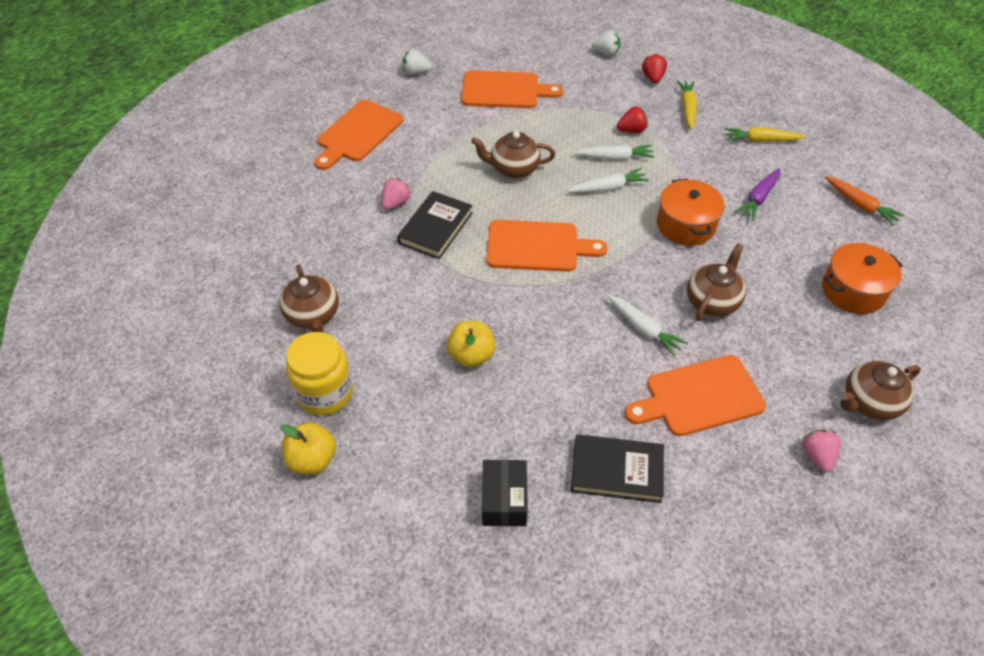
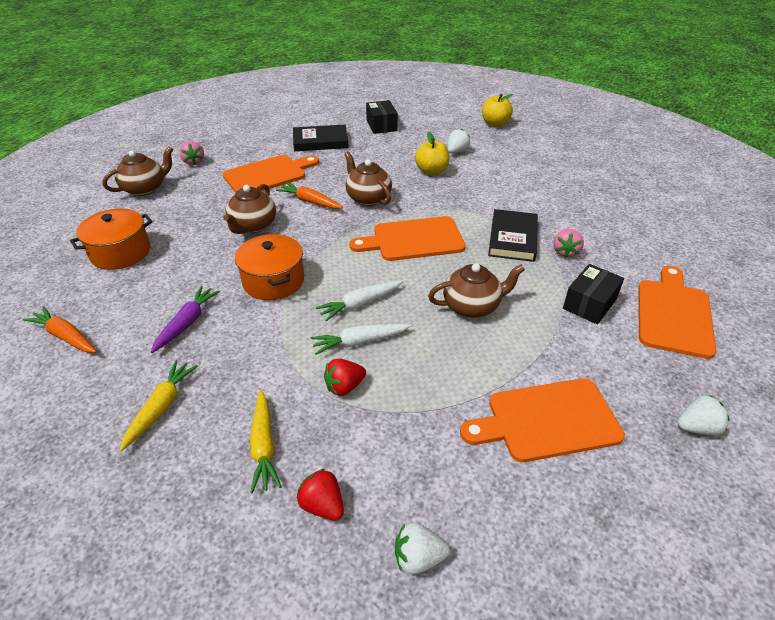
camera: 165 degrees right, 10 degrees down
brown teapot [279,264,339,333] -> brown teapot moved to [344,152,392,206]
yellow jar [286,332,353,415] -> none
white carrot [607,295,688,357] -> orange carrot [276,182,343,209]
red strawberry [642,54,667,83] -> red strawberry turned 150 degrees clockwise [296,468,344,521]
yellow carrot [725,127,806,142] -> yellow carrot turned 60 degrees counterclockwise [120,360,198,451]
none -> white strawberry [448,129,470,153]
none -> black box [563,264,624,324]

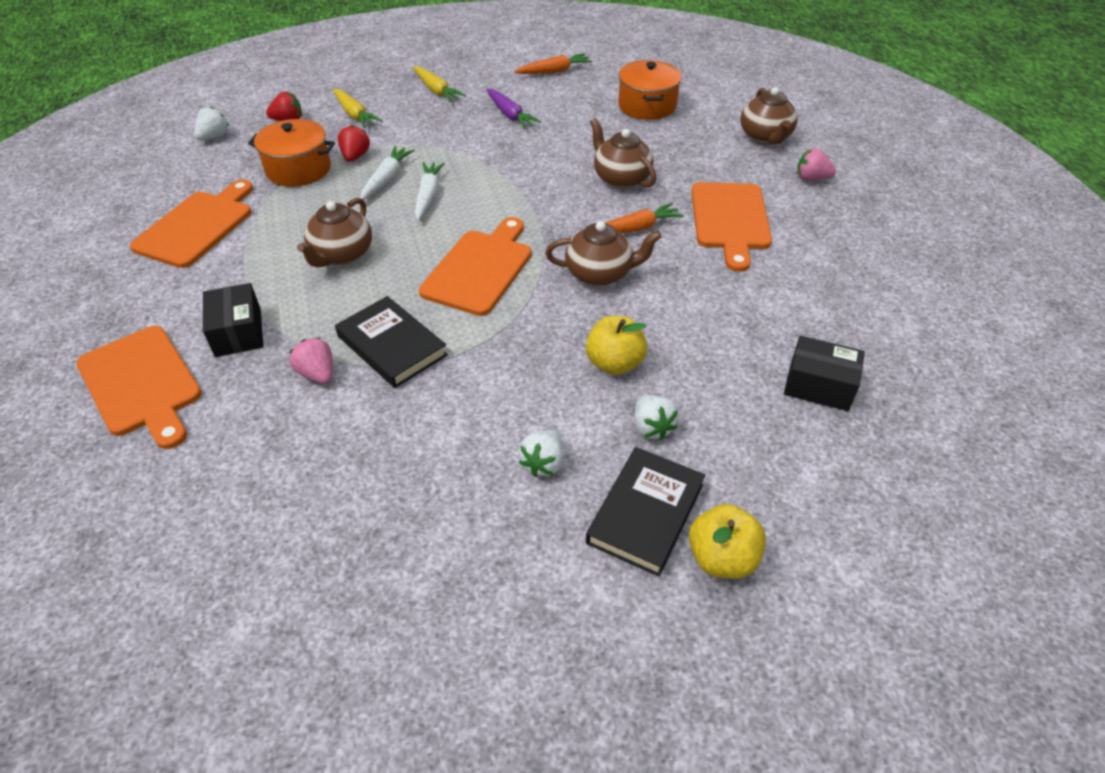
camera: 125 degrees right, 5 degrees up
orange pot [235,234,304,300] -> orange pot moved to [248,119,335,187]
yellow carrot [250,390,282,493] -> yellow carrot turned 150 degrees counterclockwise [333,89,382,128]
black book [293,124,349,151] -> black book moved to [586,447,705,577]
white strawberry [677,395,730,435] -> white strawberry moved to [519,430,564,477]

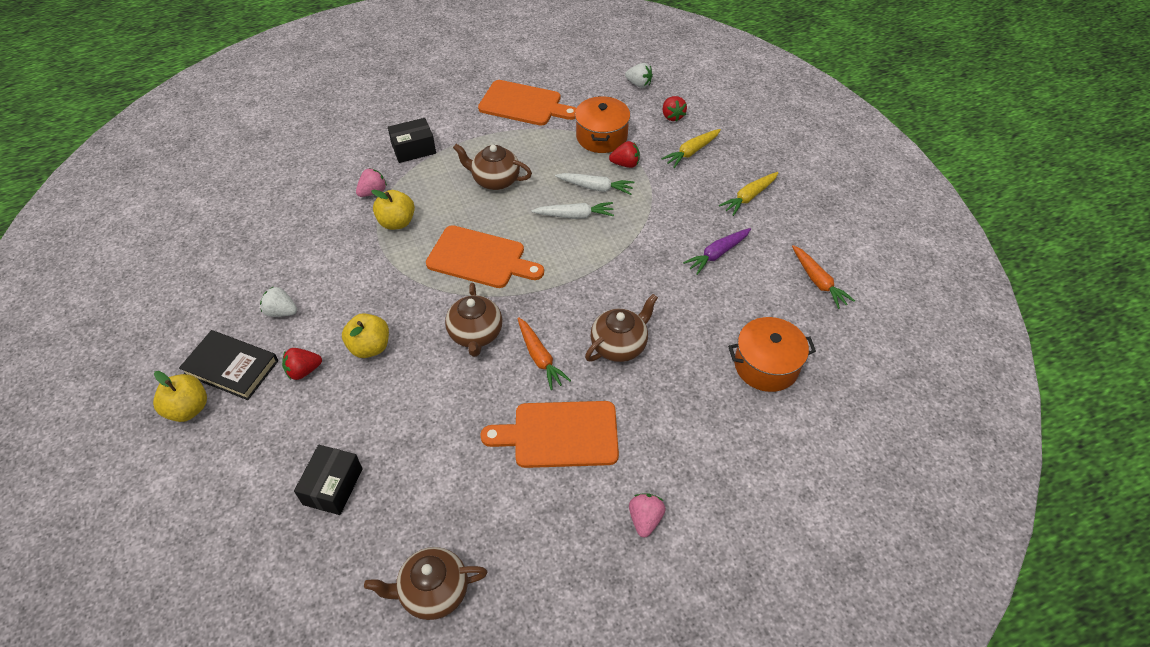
camera: 85 degrees right, 5 degrees up
orange cutting board [76,326,202,449] -> none
black book [335,296,448,388] -> yellow apple [371,190,415,230]
white strawberry [634,395,679,440] -> red strawberry [282,348,322,380]
brown teapot [741,87,798,145] -> brown teapot moved to [364,547,488,620]

